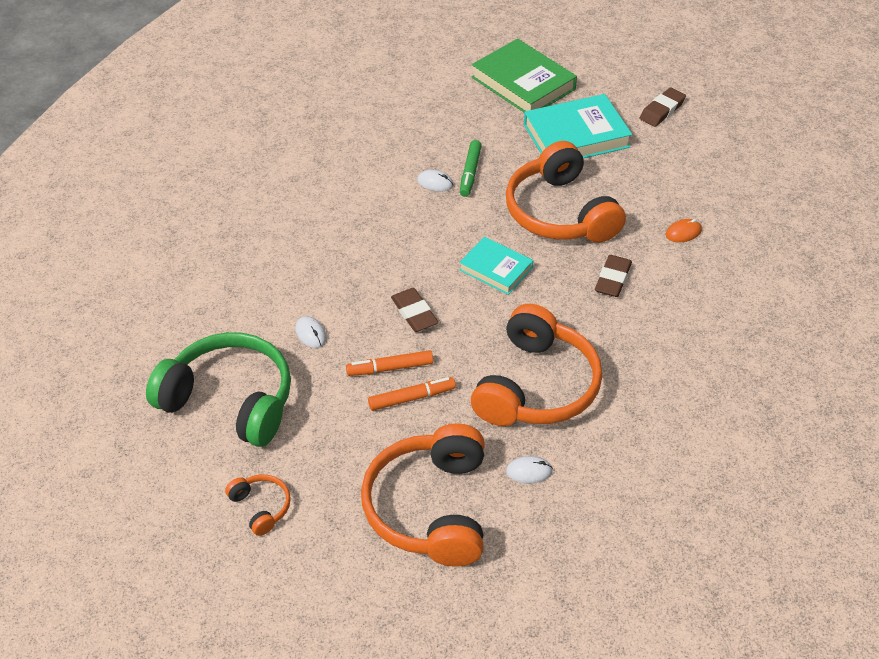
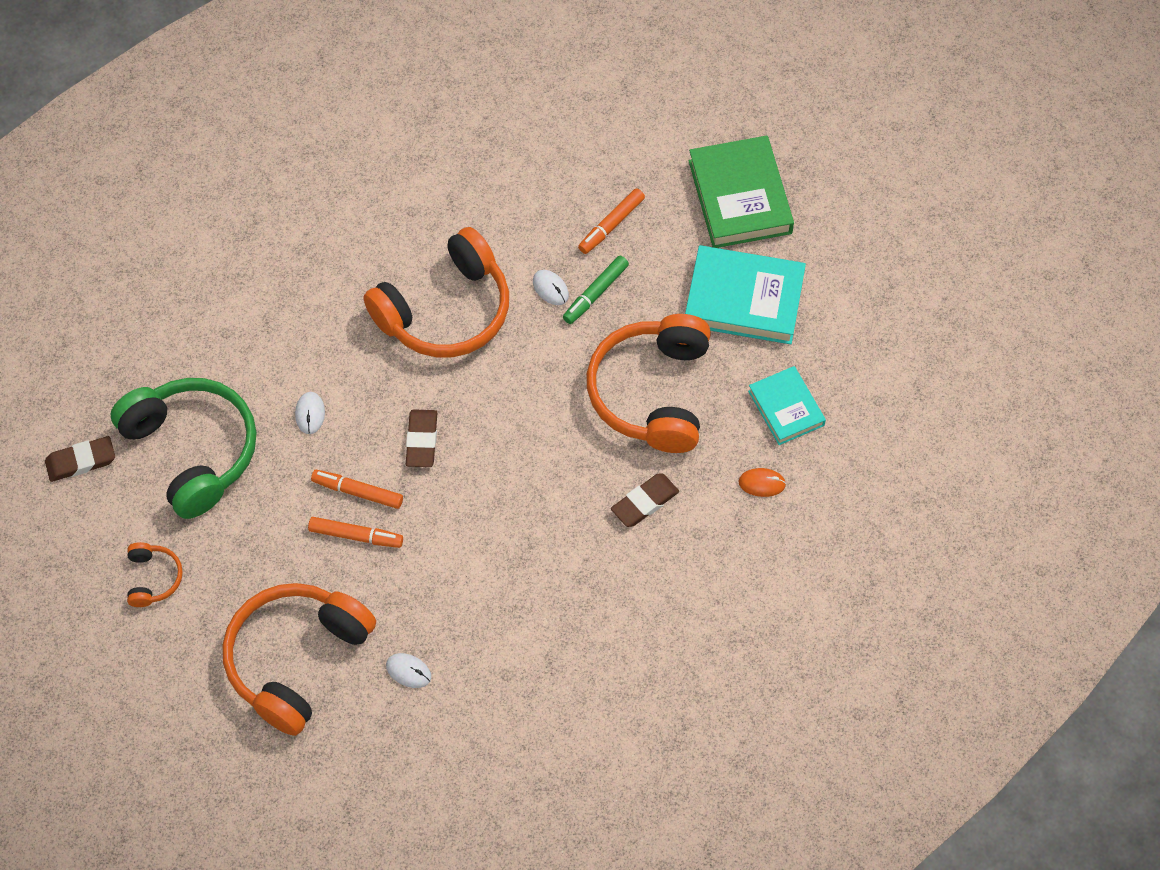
camera: 30 degrees right, 15 degrees up
turquoise book [459,237,533,295] -> turquoise book moved to [748,366,826,445]
orange headphones [471,304,602,426] -> orange headphones moved to [363,227,509,357]
brown eraser [639,87,686,127] -> brown eraser moved to [45,436,115,482]
none -> orange marker [578,188,645,254]

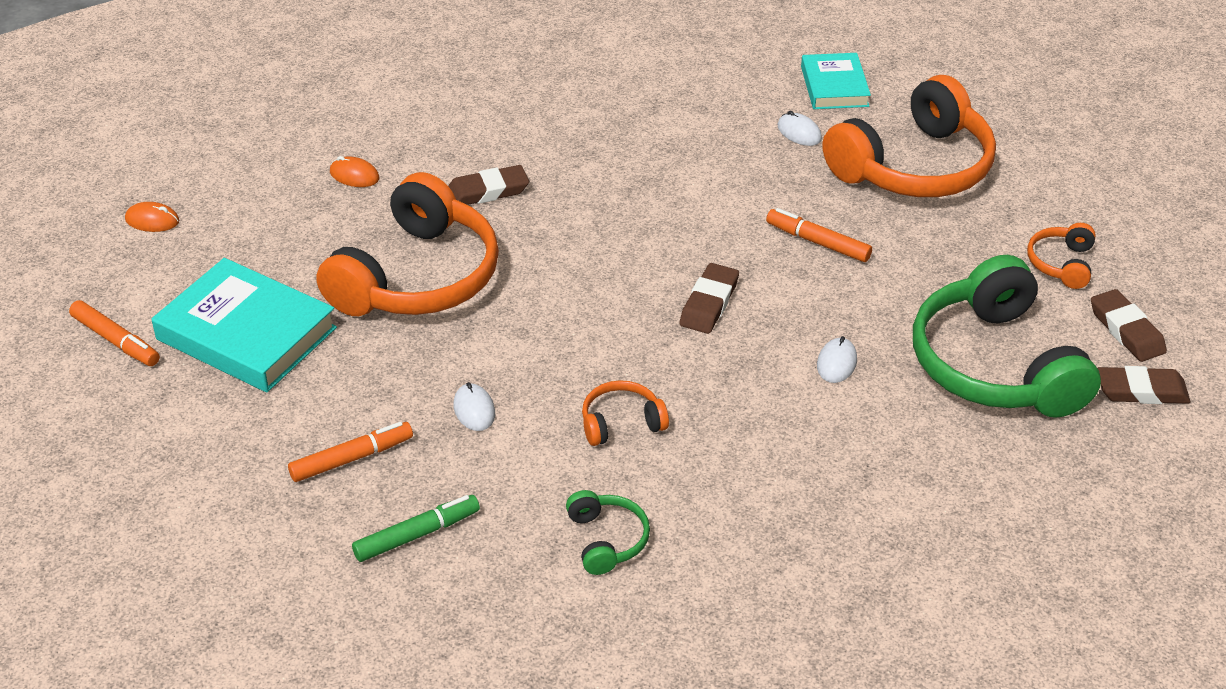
camera: 160 degrees left, 20 degrees down
orange marker [311,470,403,509] -> orange marker moved to [69,300,160,366]
orange headphones [363,227,509,357] -> orange headphones [582,380,669,446], size x0.45
green marker [563,256,629,324] -> green marker moved to [352,495,480,562]
green book [689,136,794,248] -> none
turquoise book [748,366,826,445] -> turquoise book moved to [801,53,871,109]
none -> orange mouse [125,202,179,232]
none -> green headphones [566,490,650,575]
none -> brown eraser [1091,289,1167,362]

